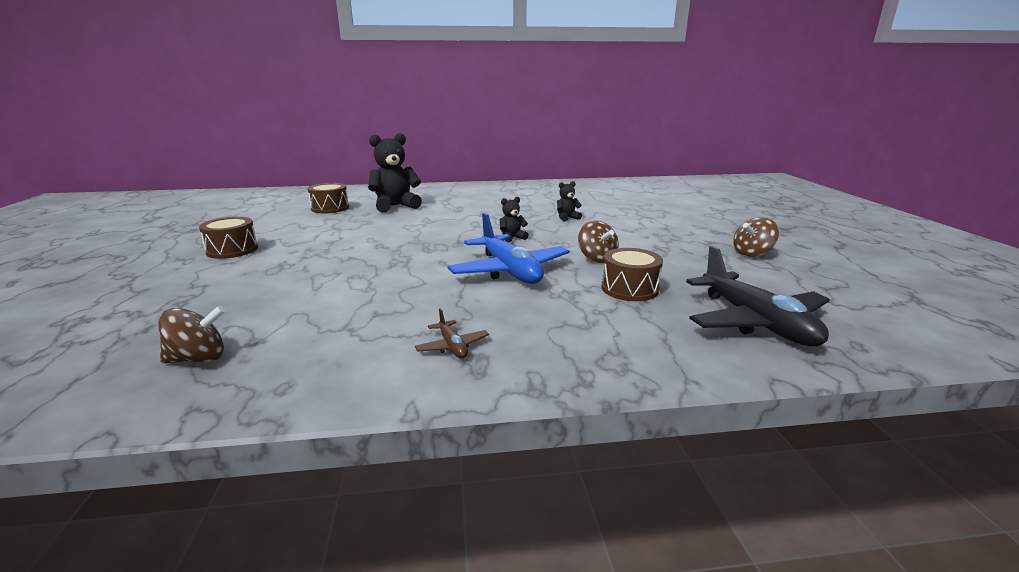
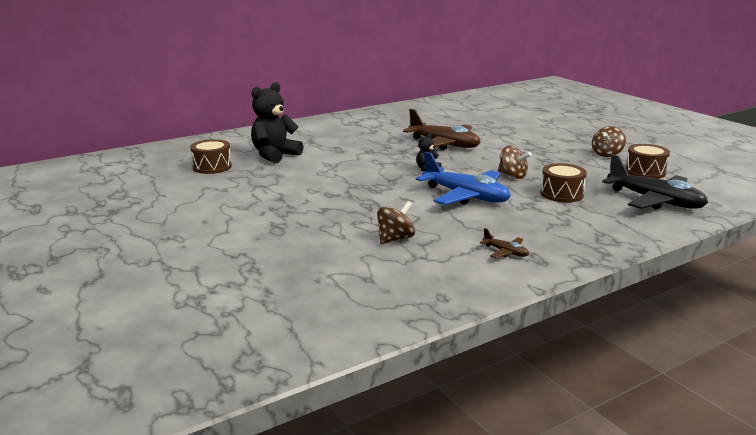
camera: 25 degrees left, 0 degrees up
brown spinning top [158,306,225,363] -> brown spinning top moved to [377,201,415,244]
brown drum [199,217,258,259] -> brown drum moved to [625,144,670,179]
black teddy bear [557,181,582,221] -> brown plane [403,109,480,150]

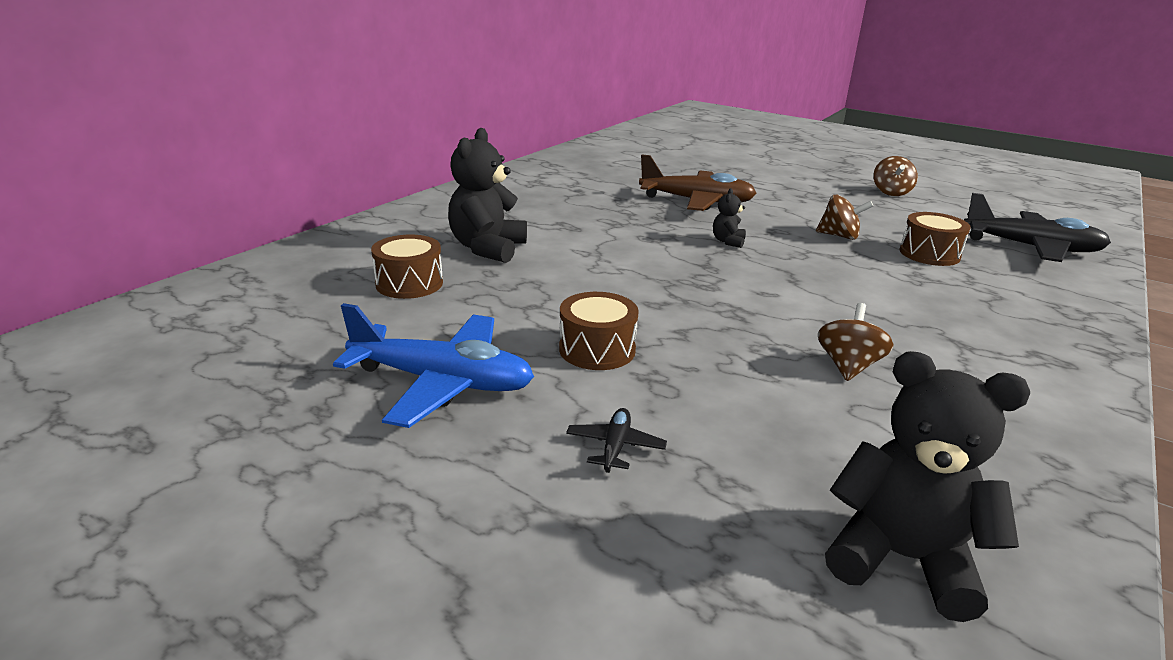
camera: 25 degrees left, 5 degrees up
blue plane [416,152,511,205] -> blue plane moved to [333,303,534,428]
brown plane [480,228,529,258] -> none
brown drum [625,144,670,179] -> brown drum moved to [559,292,639,370]
none -> black plane [566,408,667,473]
none -> black teddy bear [825,351,1030,622]

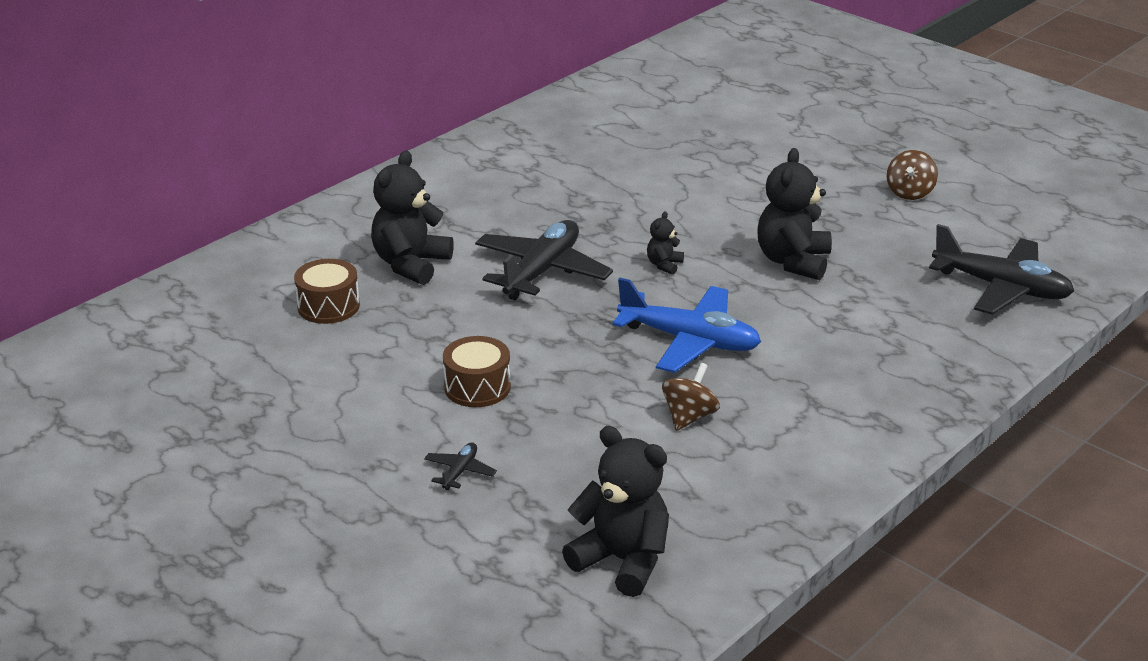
camera: 10 degrees right, 5 degrees up
blue plane [333,303,534,428] -> blue plane moved to [612,278,761,373]
brown plane [639,154,756,211] -> none
brown spinning top [816,195,873,240] -> black teddy bear [757,148,832,280]
brown drum [899,212,971,266] -> none
none -> black plane [475,220,613,300]

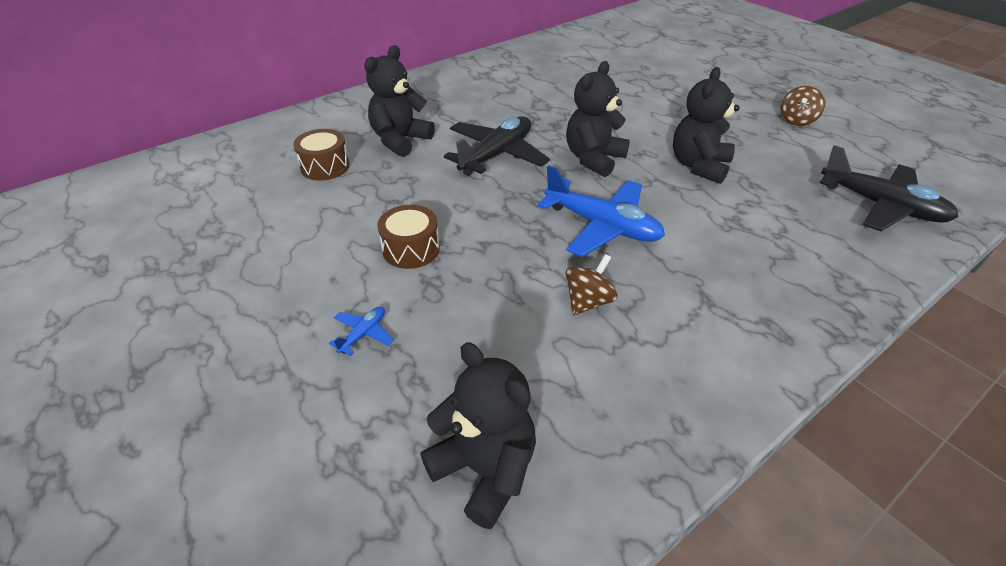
camera: 10 degrees right, 10 degrees up
black plane [424,442,497,490] -> blue plane [329,307,394,356]
black teddy bear [647,211,684,275] -> black teddy bear [566,61,630,177], size x2.09

